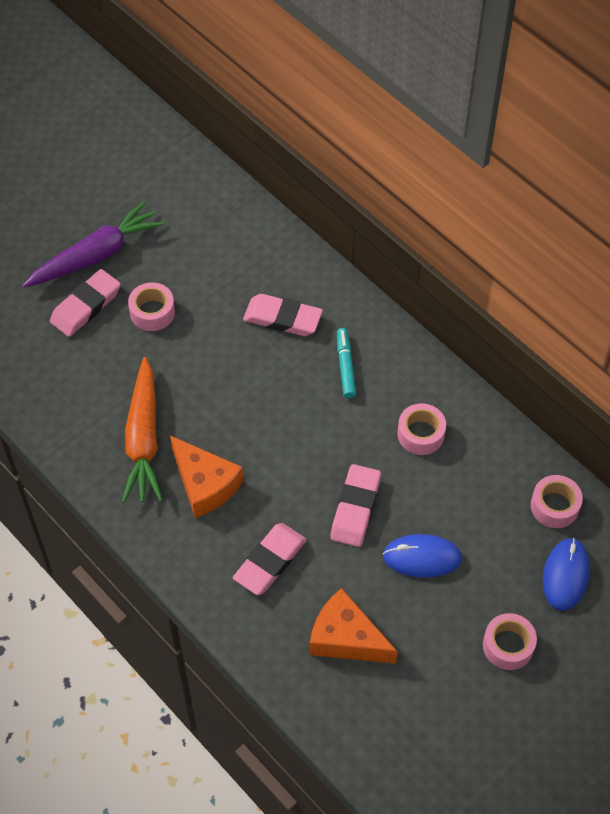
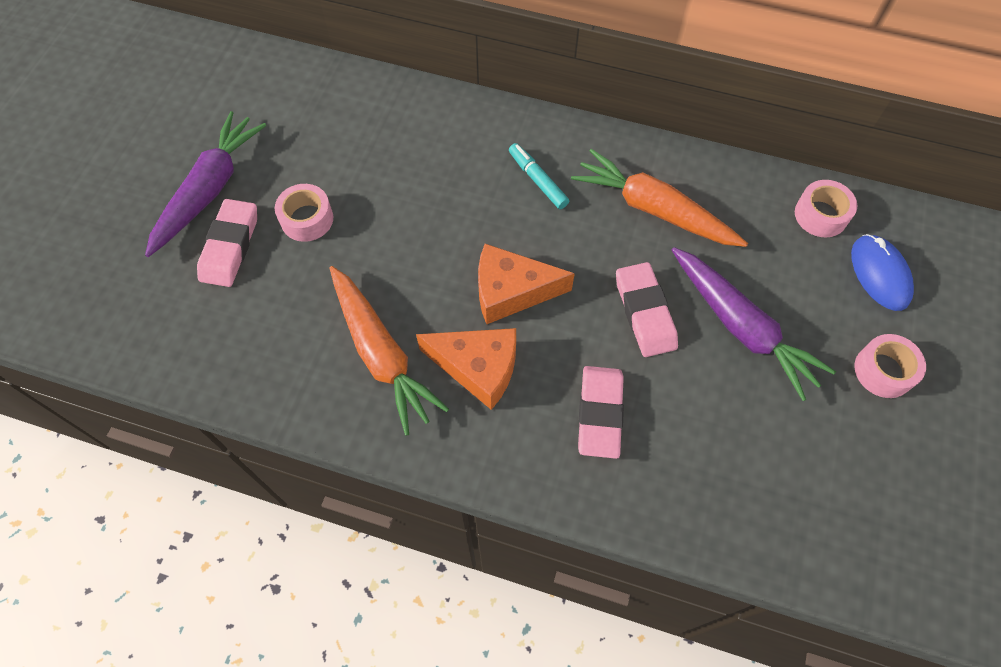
camera: 30 degrees left, 5 degrees up
pink eraser [243,294,323,336] -> none
orange cheese [310,588,398,664] -> orange cheese moved to [478,244,575,324]
blue mouse [383,534,462,578] -> purple carrot [672,247,836,401]
pink tape [397,403,446,455] -> orange carrot [571,149,748,247]

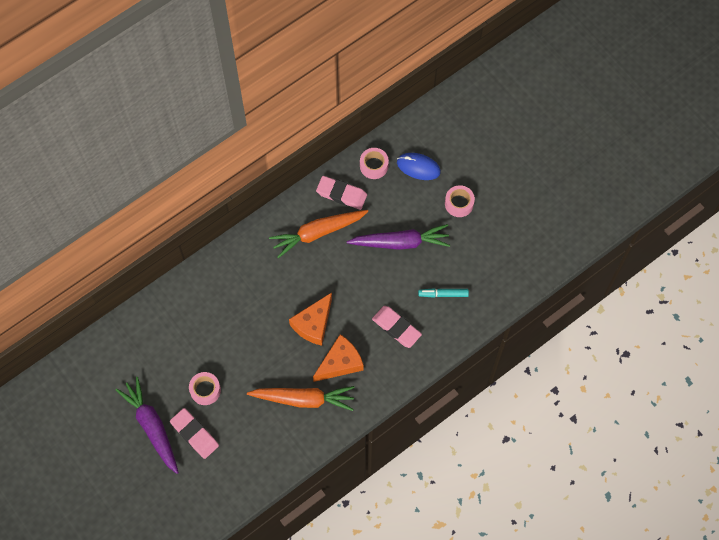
camera: 55 degrees left, 5 degrees up
turquoise marker [509,143,569,209] -> turquoise marker moved to [418,288,469,298]
pink eraser [616,262,678,357] -> pink eraser moved to [316,176,367,210]

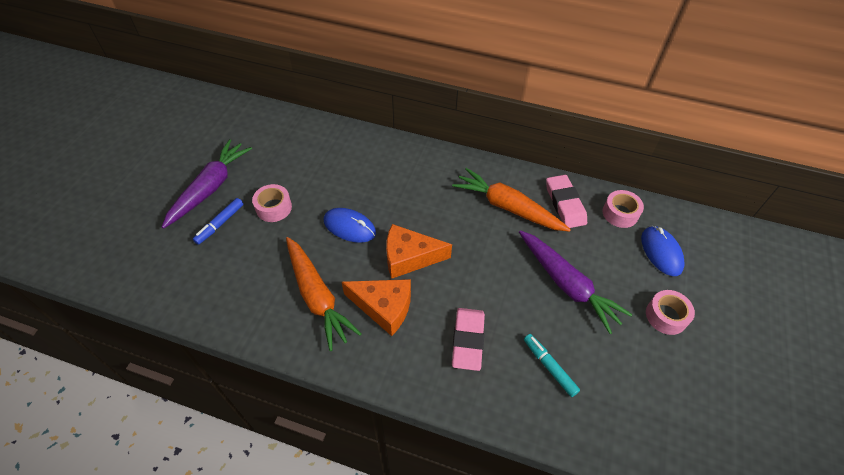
camera: 55 degrees right, 15 degrees down
pink eraser [170,408,219,459] -> blue marker [193,198,243,245]
none -> blue mouse [324,208,376,243]

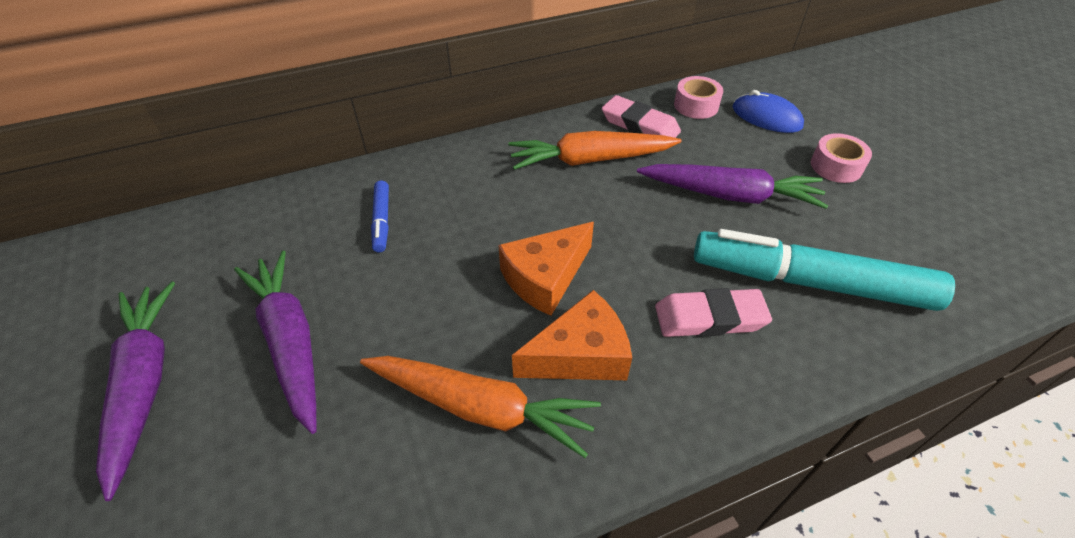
camera: 40 degrees left, 5 degrees down
blue marker [193,198,243,245] -> blue marker moved to [371,181,389,253]
pink tape [252,184,292,222] -> purple carrot [234,250,316,434]
blue mouse [324,208,376,243] -> none
pink eraser [452,308,485,371] -> pink eraser turned 60 degrees counterclockwise [655,288,772,337]
turquoise marker [524,334,580,397] -> turquoise marker [694,229,955,311], size x2.33

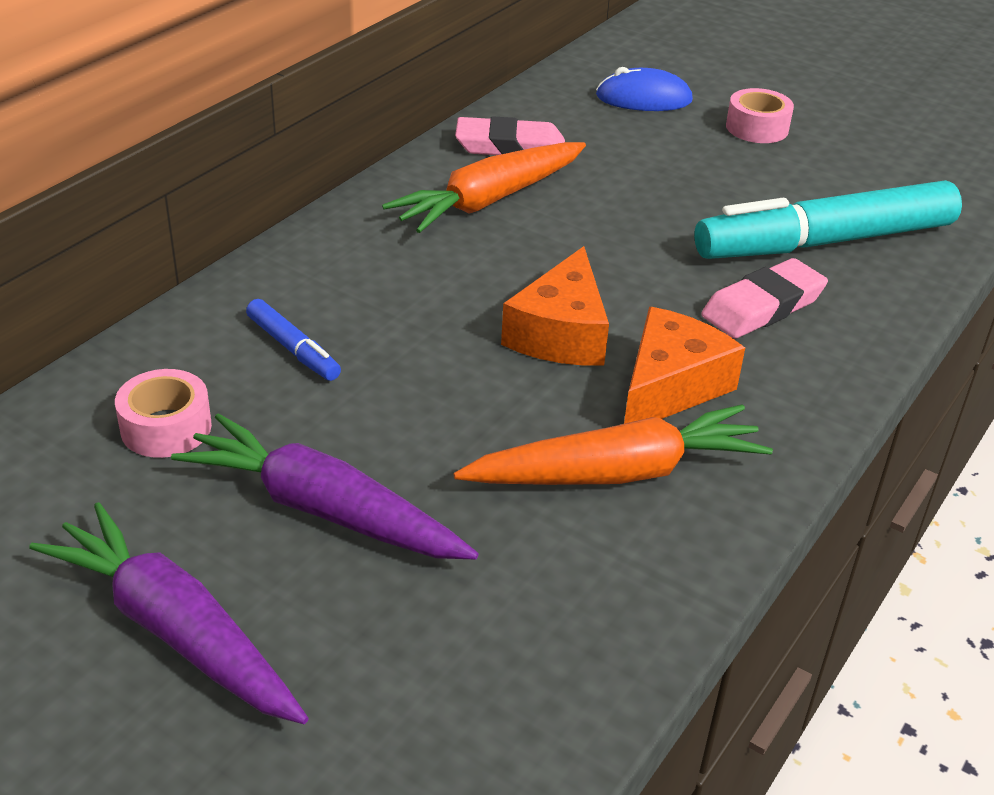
camera: 35 degrees left, 10 degrees down
purple carrot [637,164,828,209] -> none
pink tape [674,76,723,119] -> pink tape moved to [115,369,212,458]

